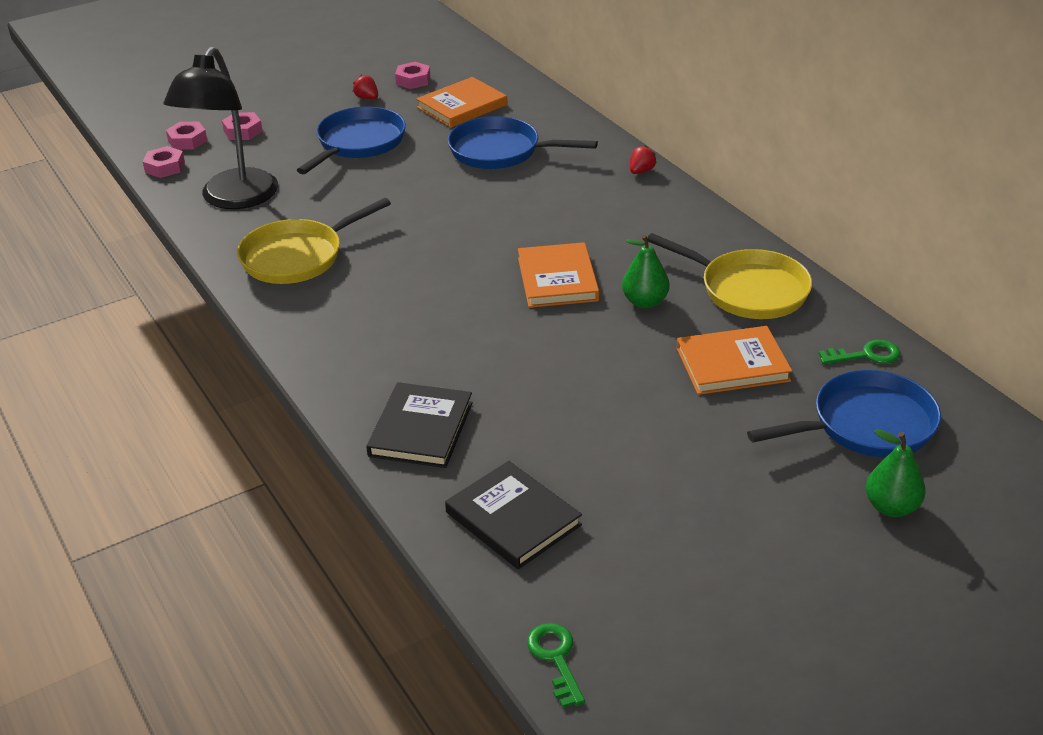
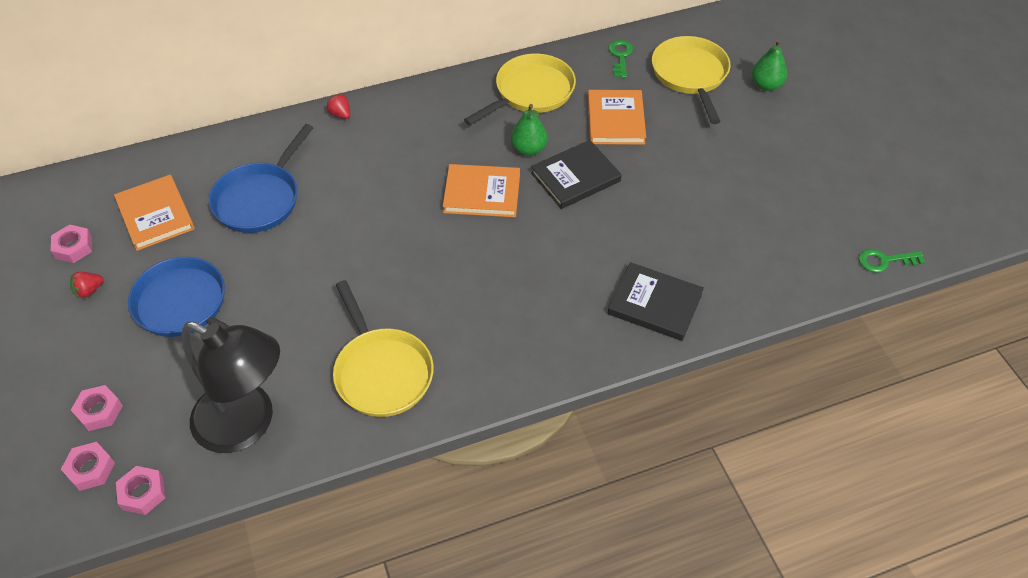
camera: 80 degrees left, 15 degrees up
black book [445,461,582,569] -> black book moved to [531,140,622,209]
blue pan [747,370,941,458] -> yellow pan [652,36,730,124]

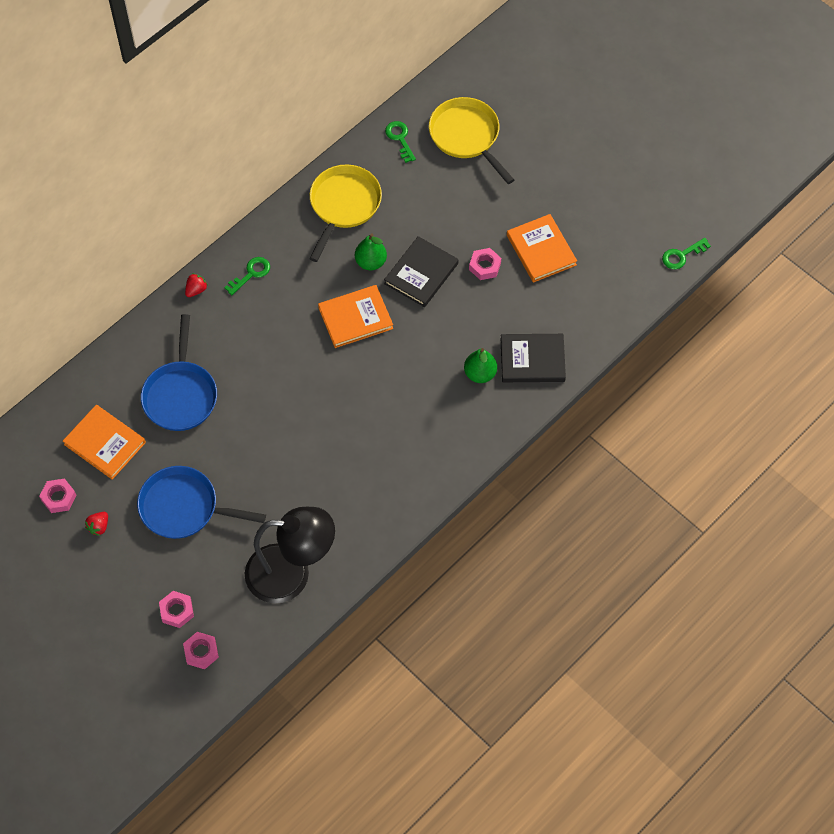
camera: 25 degrees left, 10 degrees up
pink nut [116,466,165,515] -> pink nut moved to [469,248,501,280]
red strawberry [327,94,350,119] -> red strawberry turned 105 degrees clockwise [185,273,208,297]
yellow pan [333,280,434,417] -> none
orange book [588,90,646,145] -> orange book moved to [507,214,577,283]
green pear [751,39,787,91] -> green pear moved to [464,348,497,383]
none -> green key [224,257,270,295]

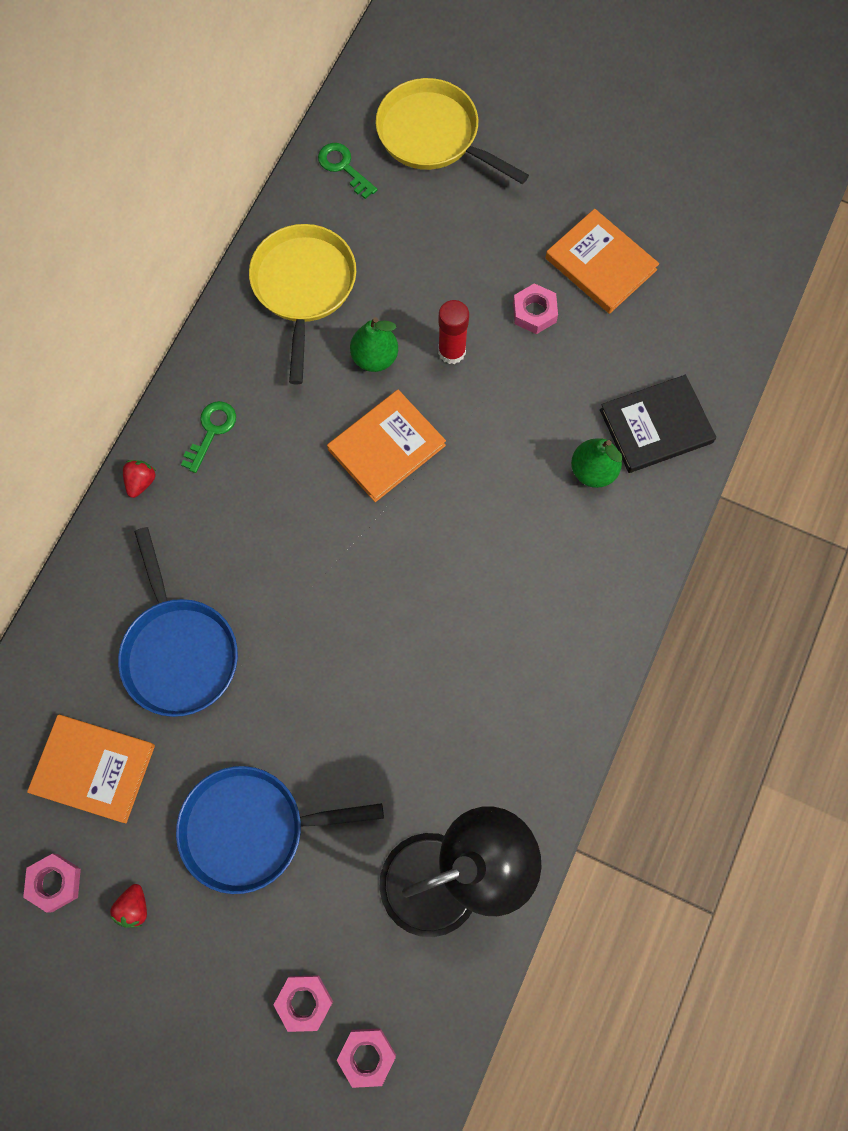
camera: 20 degrees left, 10 degrees up
black book [384,236,458,307] -> red glue stick [438,300,469,364]
green key [662,238,711,269] -> none

